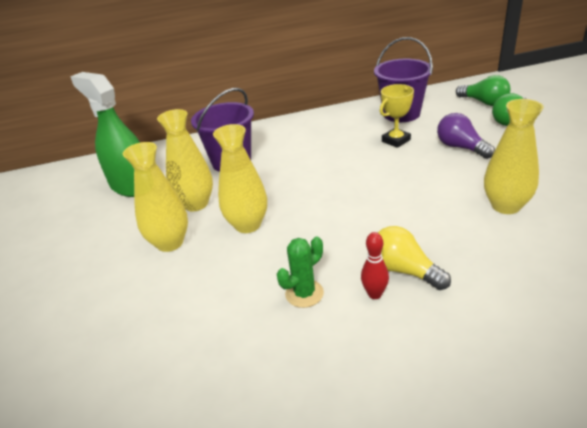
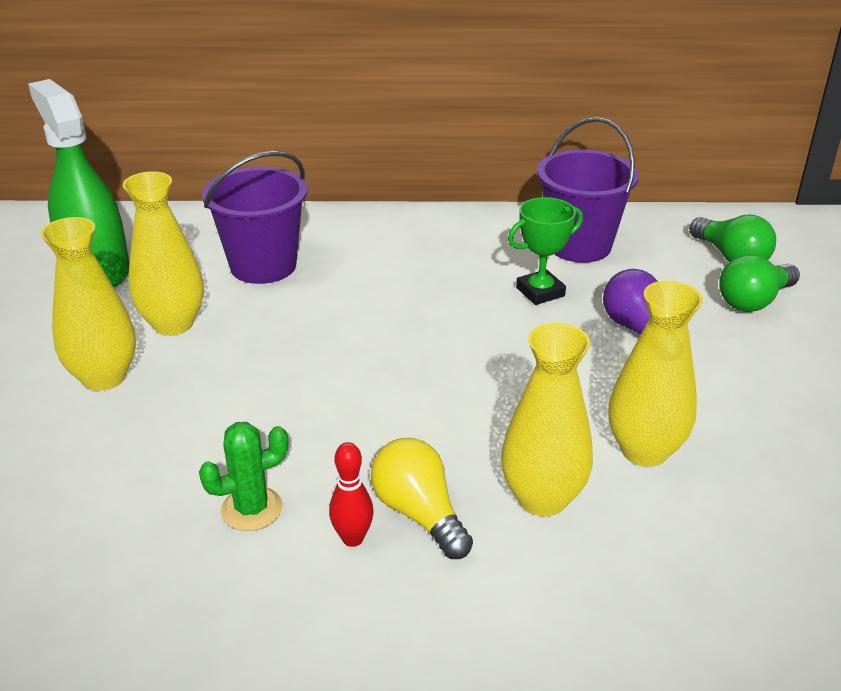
camera: 10 degrees right, 0 degrees up
yellow vase [213,124,267,233] -> yellow vase moved to [501,323,593,516]
yellow trophy [380,84,414,148] -> green trophy [508,197,583,305]

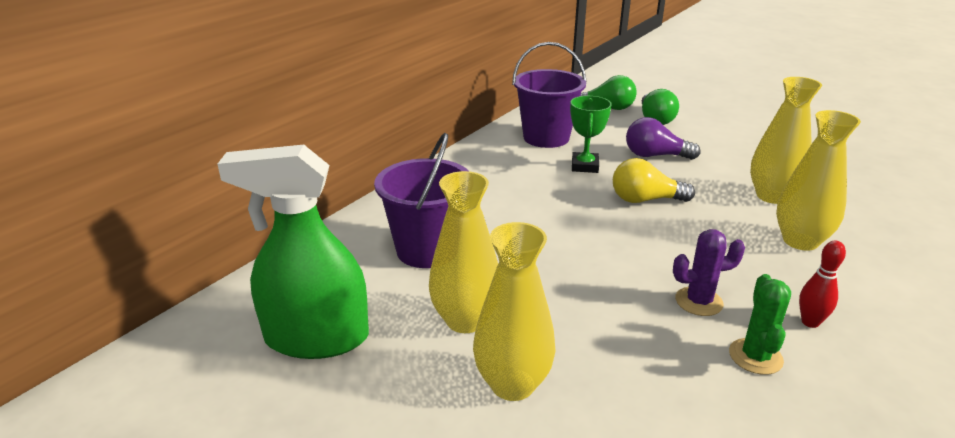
camera: 55 degrees left, 5 degrees down
yellow light bulb [371,438,473,559] -> yellow light bulb moved to [613,158,695,203]
none -> purple cactus [673,229,745,316]

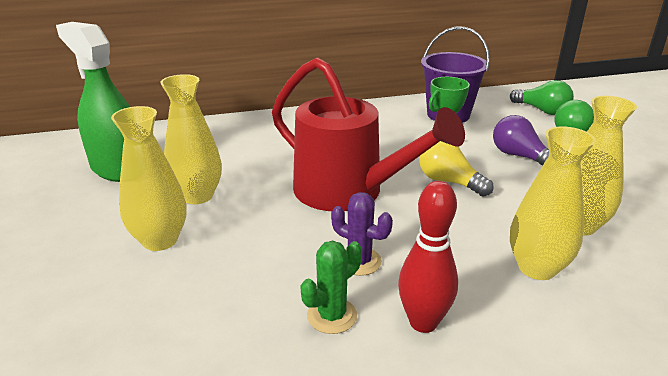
camera: 40 degrees right, 0 degrees up
purple bucket [374,133,470,268] -> none
red bowling pin [799,240,846,328] -> red bowling pin [398,181,458,333], size x1.60
none -> red watering can [272,57,465,211]

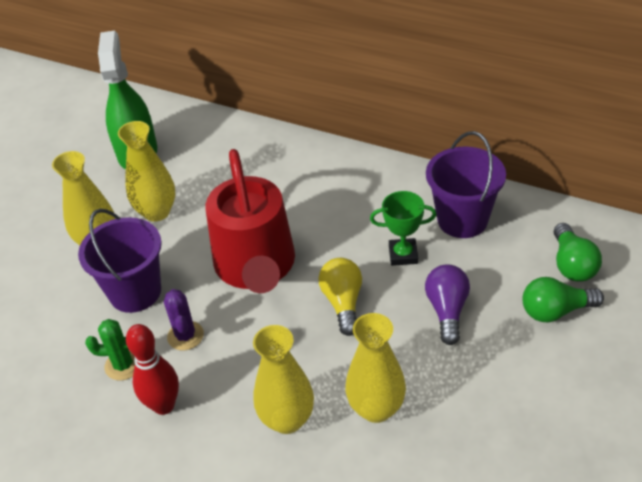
camera: 45 degrees right, 15 degrees up
none -> purple bucket [78,208,162,313]

